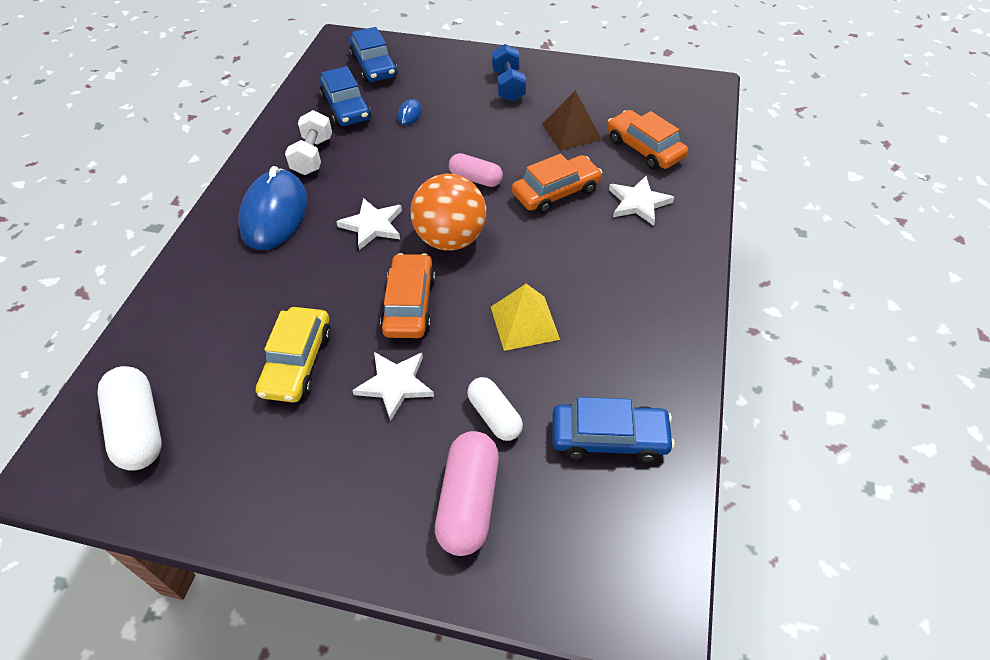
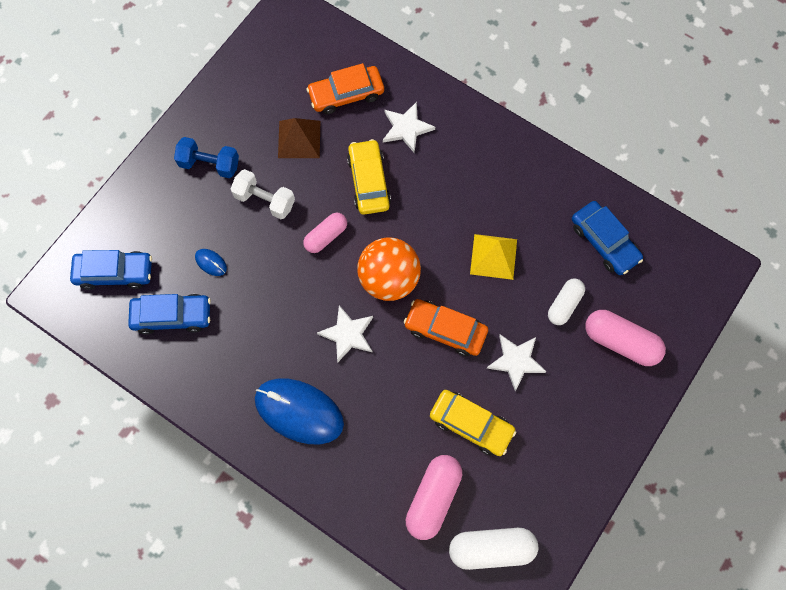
camera: 70 degrees left, 20 degrees up
white dumbbell [285,110,332,175] -> white dumbbell moved to [231,169,295,219]
white capsule [467,377,523,441] -> white capsule turned 45 degrees counterclockwise [548,278,585,325]
orange car [512,154,602,213] -> yellow car [347,139,391,215]
blue car [552,397,675,462] -> blue car turned 120 degrees clockwise [572,201,643,275]
none -> pink capsule [406,455,462,540]

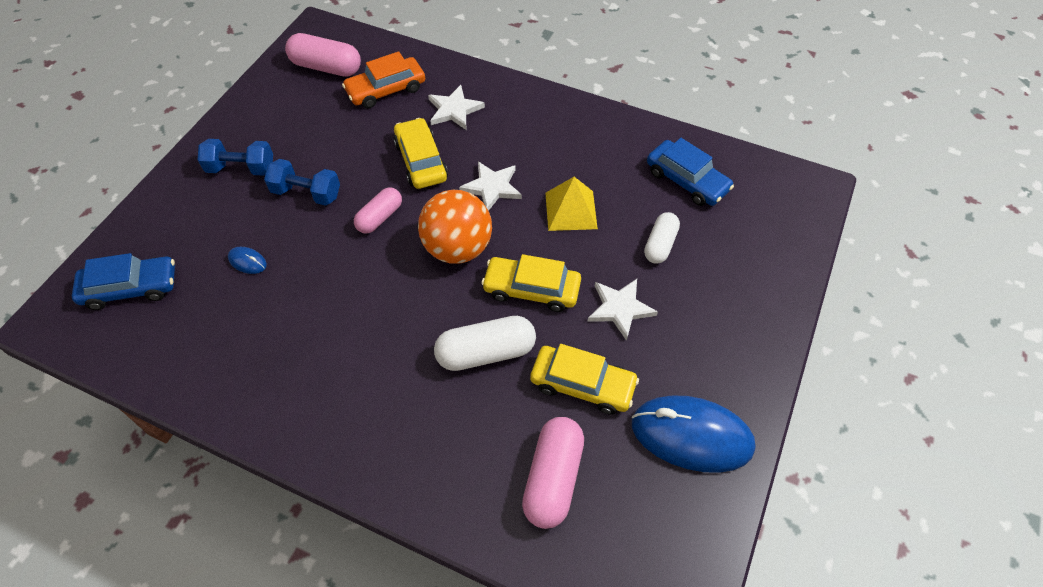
camera: 10 degrees left, 15 degrees down
blue car [128,294,211,335] -> none
white dumbbell [231,169,295,219] -> blue dumbbell [264,159,340,206]
blue mouse [255,378,344,444] -> blue mouse moved to [632,396,755,473]
brown pyramid [278,118,320,158] -> none
white star [317,305,373,362] -> white star moved to [459,161,522,211]
orange car [404,299,488,356] -> yellow car [481,254,581,312]
white capsule [449,528,538,570] -> white capsule moved to [434,316,536,371]
pink capsule [585,310,666,366] -> pink capsule moved to [285,33,361,77]

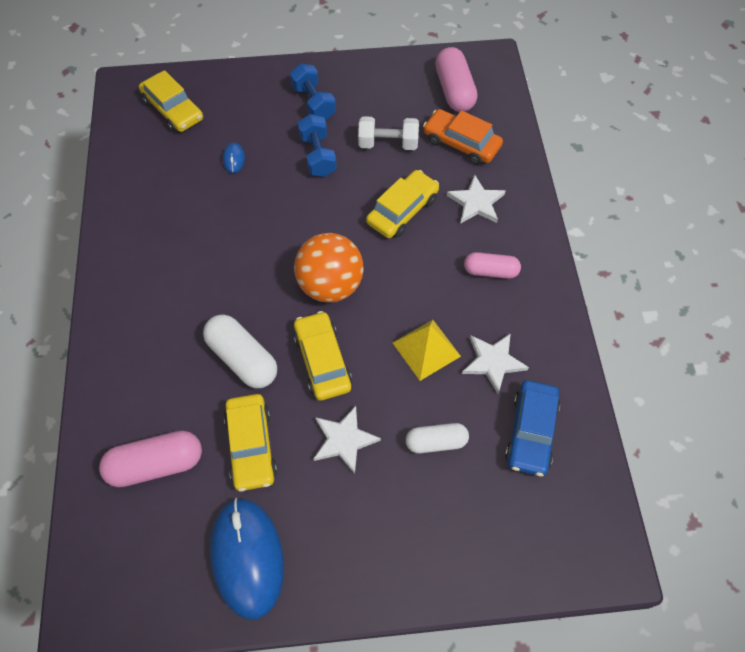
camera: 60 degrees right, 5 degrees up
blue car [72,253,175,310] -> yellow car [139,70,203,132]
pink capsule [354,187,402,234] -> pink capsule moved to [464,252,521,279]
white star [459,161,522,211] -> white star moved to [462,333,529,394]
none -> white dumbbell [358,116,419,150]

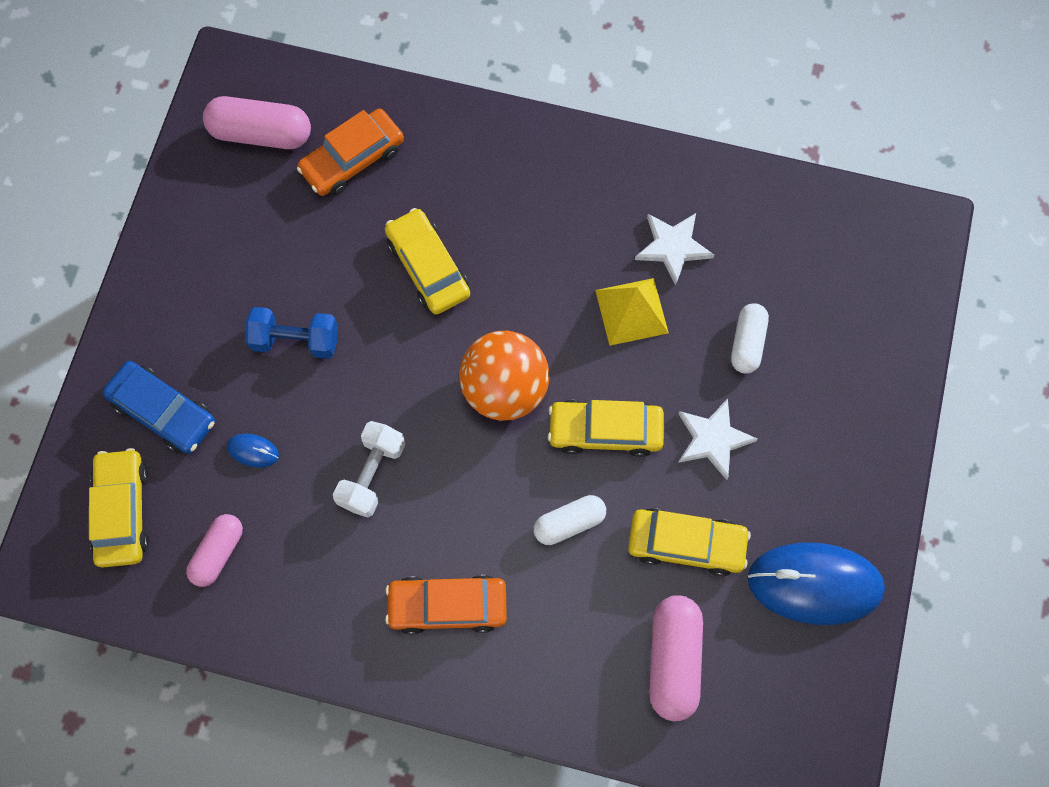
camera: 70 degrees left, 10 degrees up
yellow car [139,70,203,132] -> yellow car turned 75 degrees counterclockwise [89,448,149,568]
white capsule [203,314,277,388] -> white capsule [534,495,606,545], size x0.65
blue dumbbell [290,64,336,121] -> none
white dumbbell [358,116,419,150] -> white dumbbell moved to [333,421,406,517]
white star [447,175,505,224] -> none
pink capsule [464,252,521,279] -> pink capsule moved to [186,514,243,587]
blue car [505,380,560,476] -> blue car moved to [102,361,215,454]
none -> orange car [385,575,507,635]

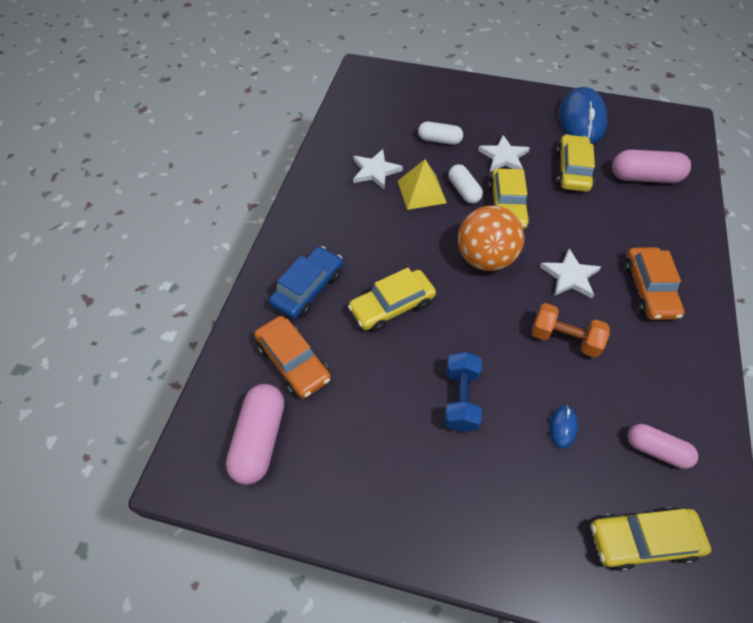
camera: 90 degrees left, 15 degrees down
blue car [102,361,215,454] -> blue car moved to [269,246,343,319]
white dumbbell [333,421,406,517] -> orange dumbbell [531,303,610,358]
white capsule [534,495,606,545] -> white capsule moved to [449,164,483,204]
none -> white star [540,249,601,298]

